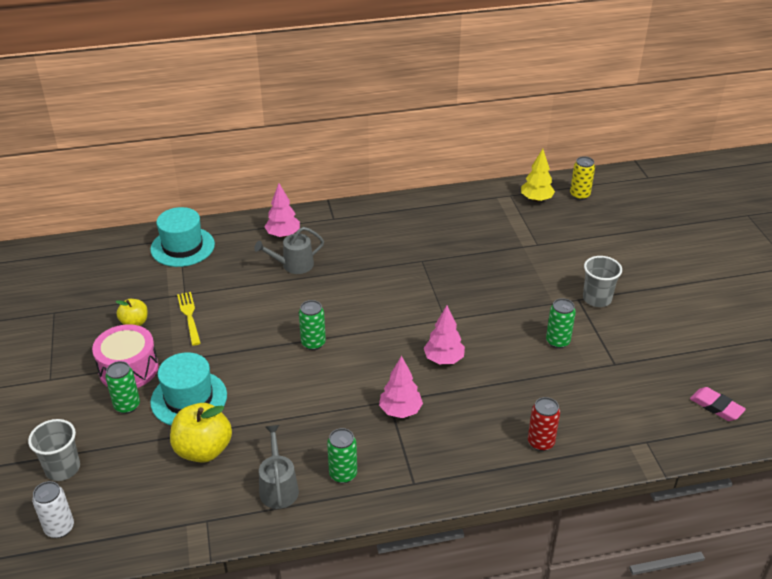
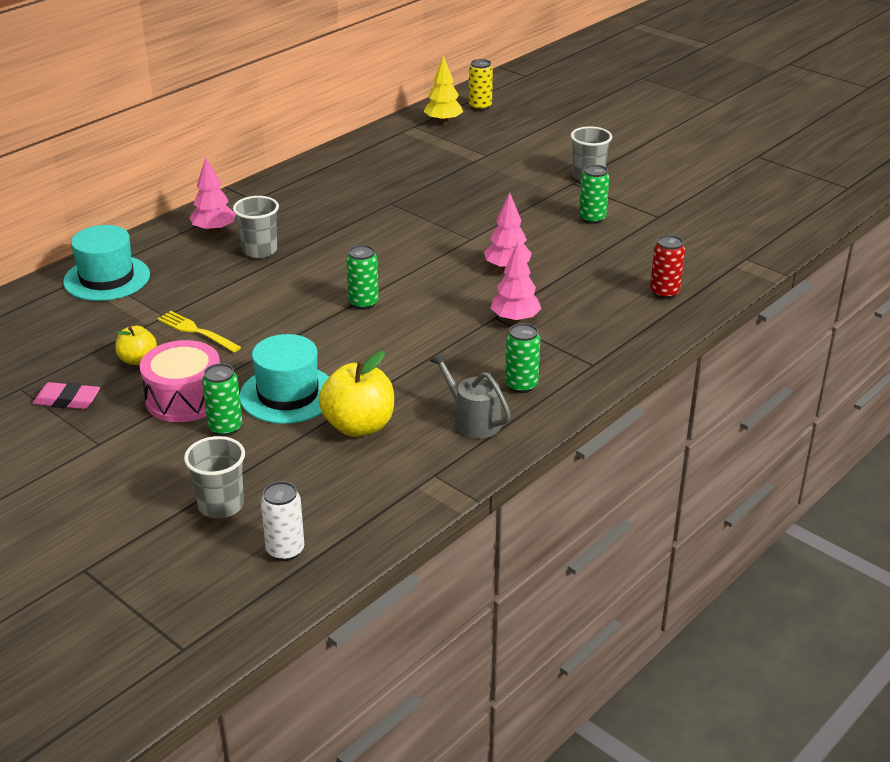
camera: 35 degrees left, 5 degrees down
grey watering can [254,227,324,274] -> grey cup [233,196,279,258]
pink eraser [690,387,746,421] -> pink eraser moved to [33,382,100,409]

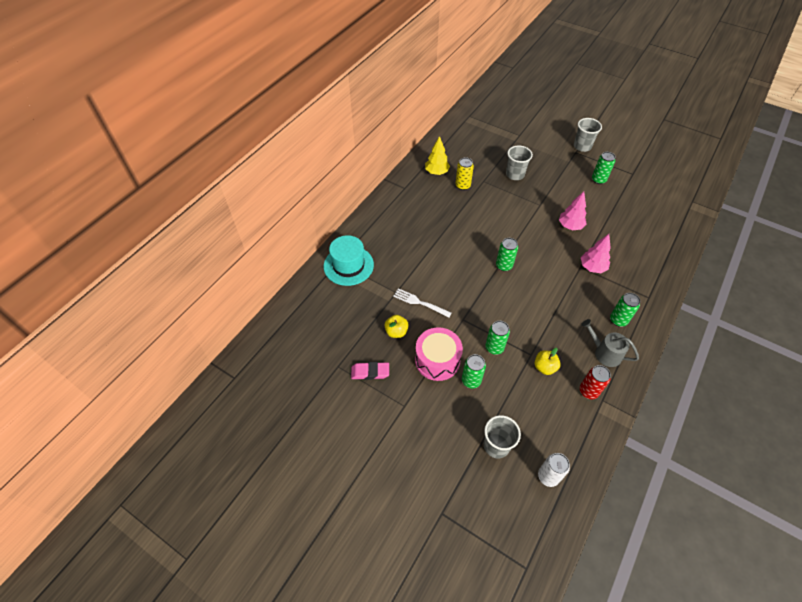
camera: 10 degrees left, 20 degrees up
yellow fork [157,311,241,352] -> white fork [393,288,451,318]
pink tree [190,158,236,233] -> none
grey cup [233,196,279,258] -> grey cup moved to [506,145,533,180]
turquoise hat [240,334,329,424] -> green can [485,321,510,355]
yellow apple [318,351,394,437] -> yellow apple [535,348,561,375], size x0.57
yellow tree [424,55,463,124] -> yellow tree moved to [425,136,450,175]
yellow can [469,59,493,111] -> yellow can moved to [456,157,474,190]
red can [650,235,685,299] -> red can moved to [580,365,611,399]

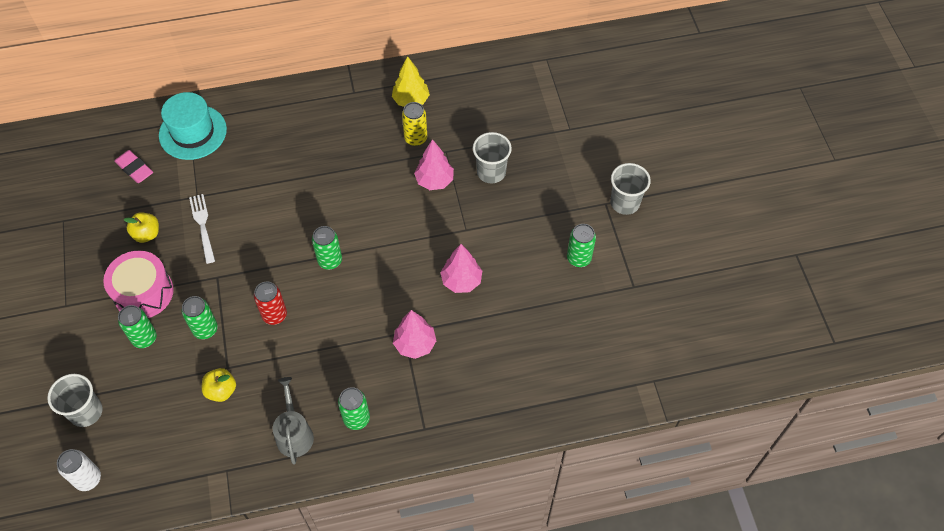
camera: 45 degrees right, 5 degrees up
pink eraser [351,362,389,380] -> pink eraser moved to [114,150,153,183]
red can [580,365,611,399] -> red can moved to [254,282,287,325]
none -> pink tree [414,139,454,190]

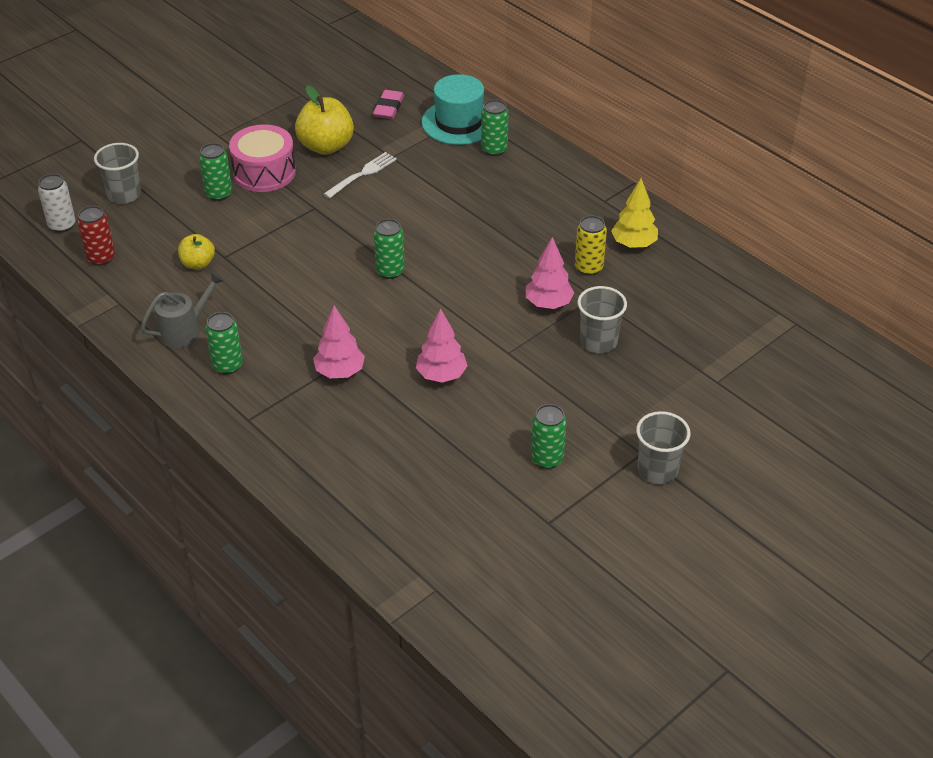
camera: 60 degrees right, 15 degrees down
yellow apple [124,212,159,243] -> yellow apple [295,85,354,155], size x1.74
green can [182,296,218,339] -> green can moved to [481,99,509,156]
red can [254,282,287,325] -> red can moved to [77,206,115,266]

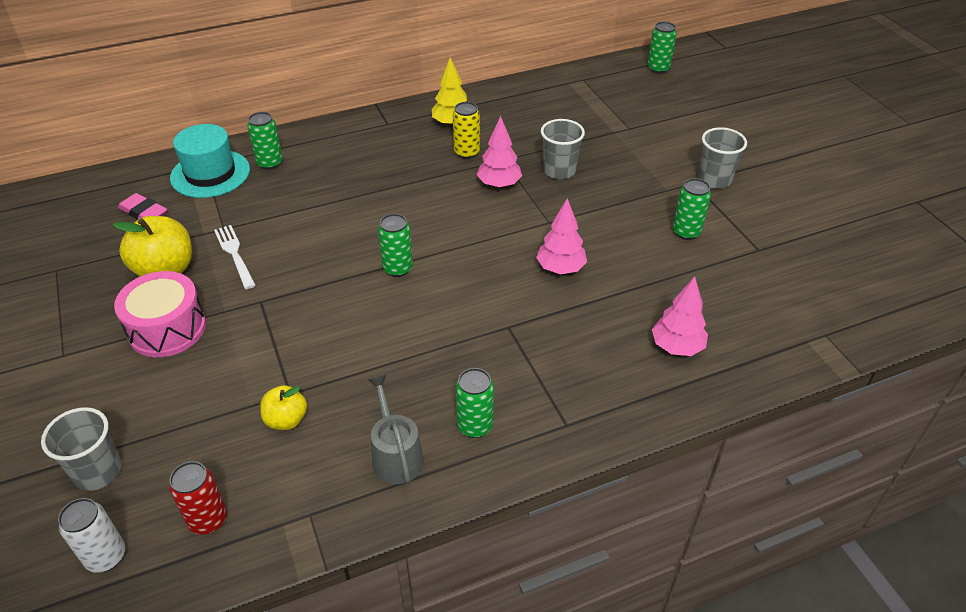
camera: 70 degrees left, 0 degrees up
green can [199,143,232,201] -> green can moved to [647,21,677,74]
pink tree [313,305,365,378] -> pink tree moved to [652,277,708,356]

